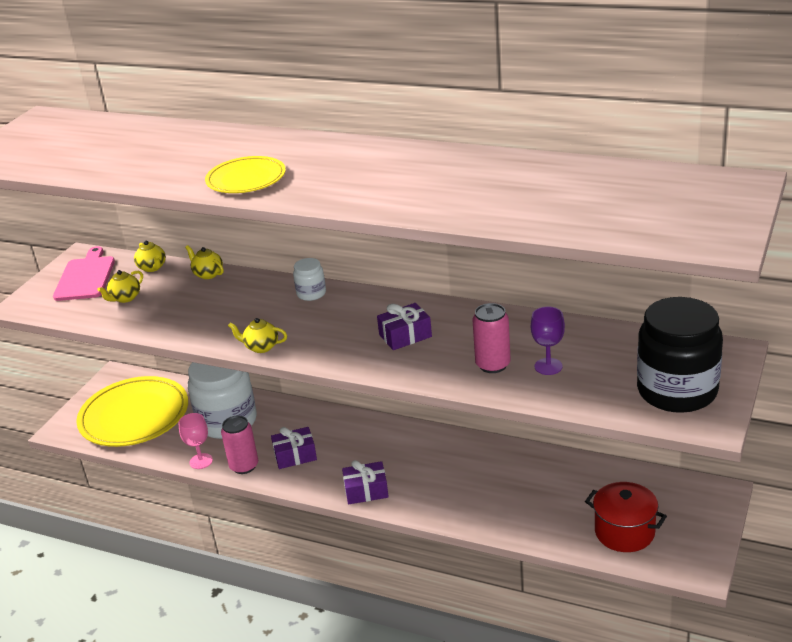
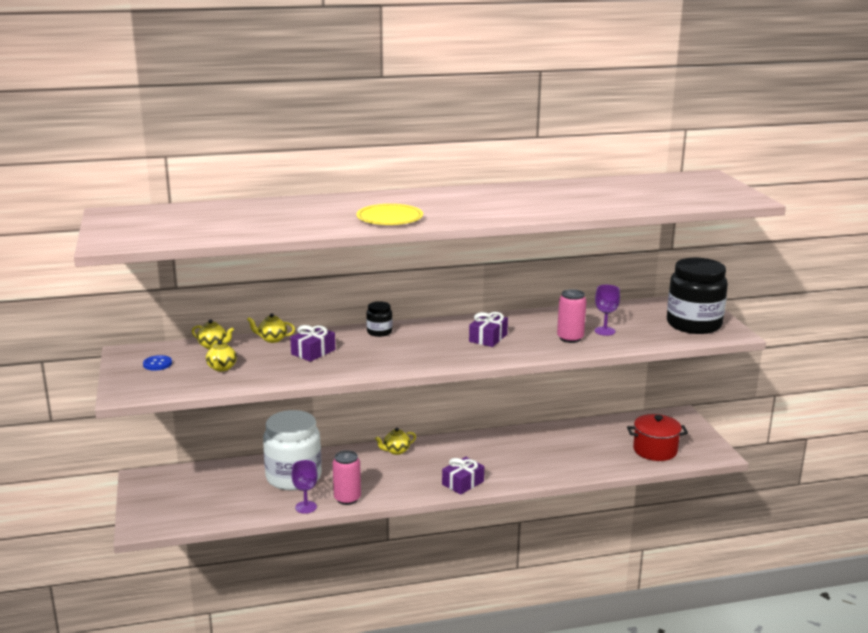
camera: 40 degrees left, 10 degrees down
pink cutting board [53,246,115,301] -> blue button [143,355,172,371]
yellow plate [76,376,188,447] -> none
pink goblet [178,413,213,469] -> purple goblet [291,460,318,514]
yellow teapot [228,318,287,353] -> yellow teapot moved to [375,428,416,455]
purple gift [271,427,317,469] -> purple gift moved to [290,325,335,362]
white jar [293,258,326,301] -> black jar [366,301,392,337]

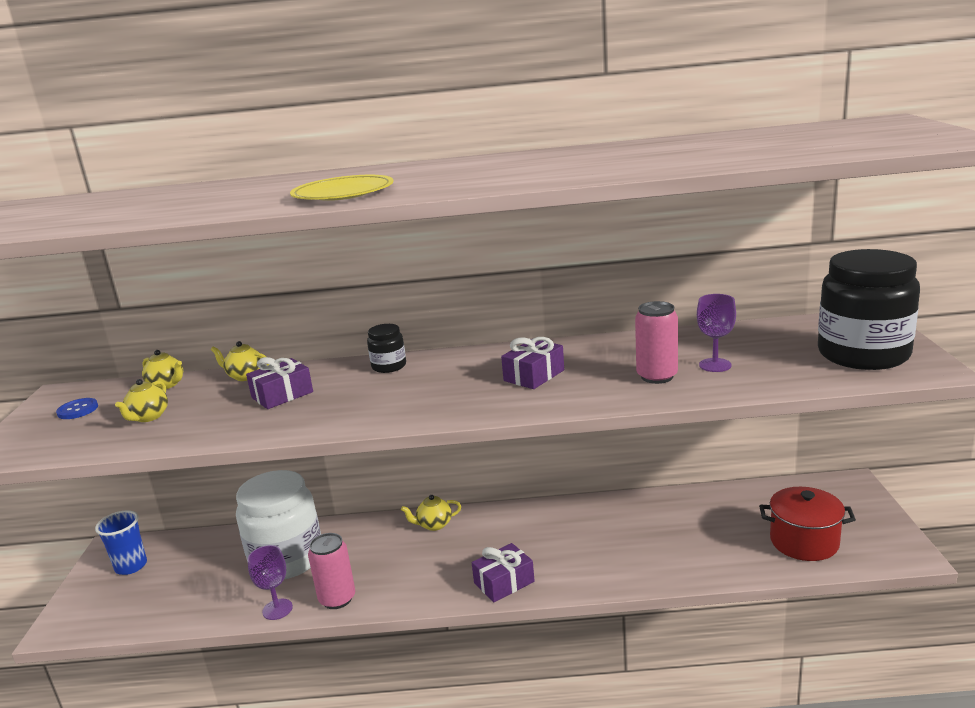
camera: 15 degrees right, 0 degrees up
none -> blue cup [95,510,147,575]

